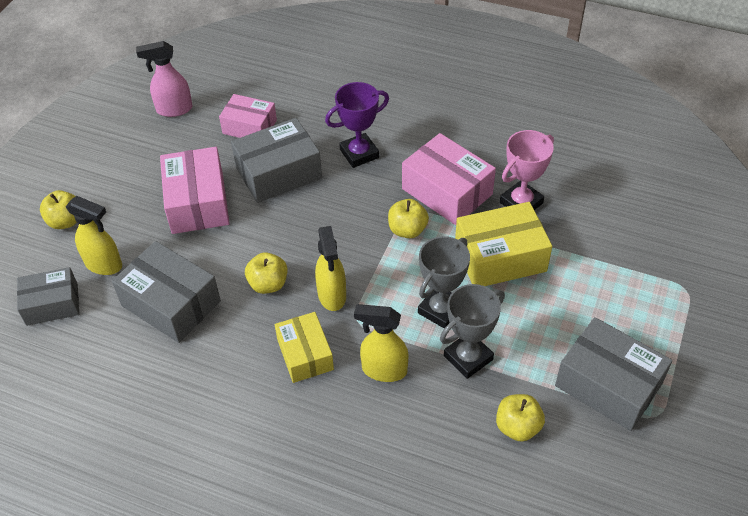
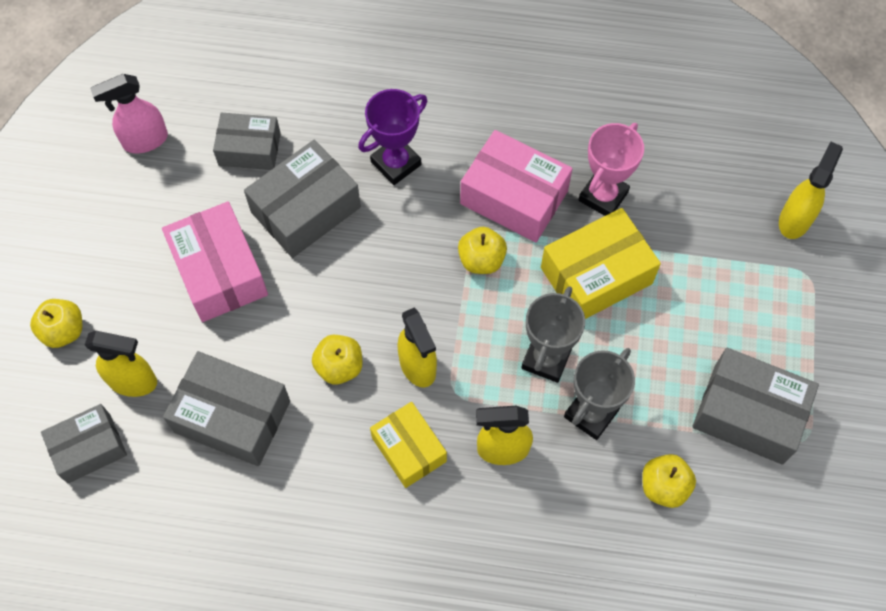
camera: 15 degrees left, 15 degrees up
pink box [219,94,277,138] -> grey box [213,113,281,170]
none -> yellow spray bottle [779,142,843,239]

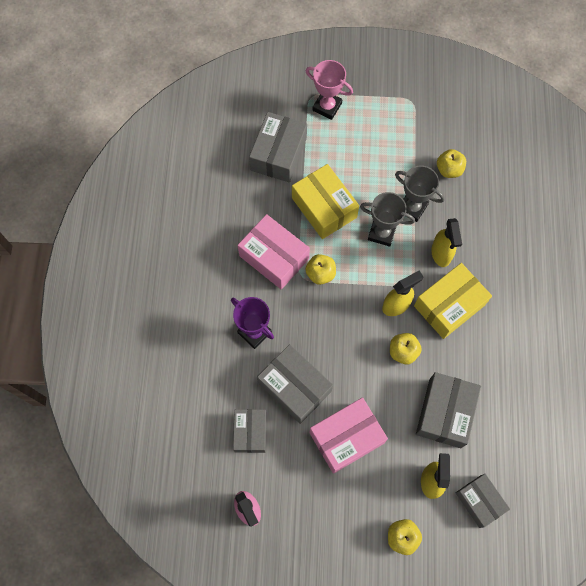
camera: 95 degrees left, 5 degrees up
yellow box [370,402,447,488] -> yellow box [414,263,492,339], size x1.52
pink box [460,130,573,242] -> pink box turned 75 degrees counterclockwise [237,214,310,290]
pink trophy [579,123,644,216] -> pink trophy moved to [306,60,353,120]
grey box [692,348,819,465] -> grey box moved to [249,112,307,183]
yellow spray bottle [779,142,843,239] -> none

